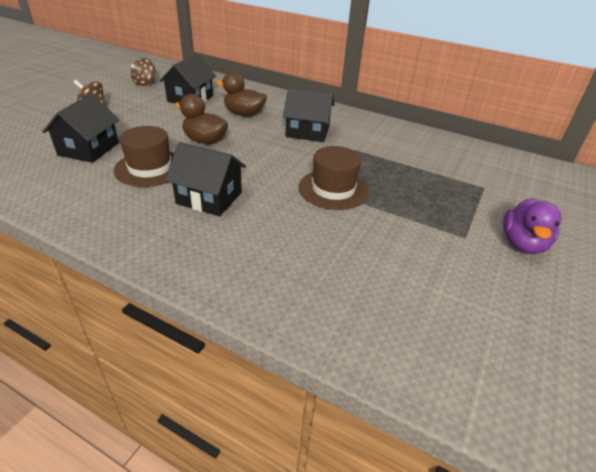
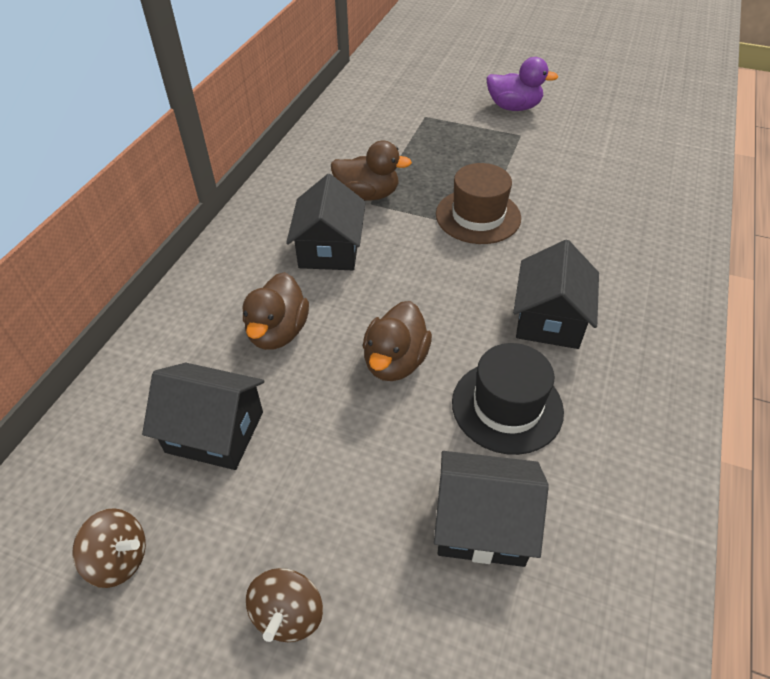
camera: 95 degrees left, 10 degrees up
brown hat [114,126,174,187] -> black hat [452,343,564,455]
none -> brown duck [331,141,412,201]

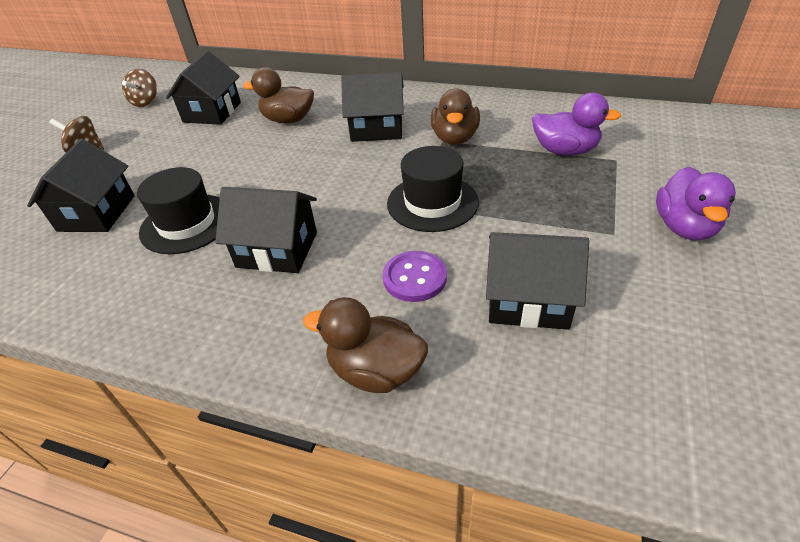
camera: 90 degrees right, 5 degrees down
brown duck [363,301,432,381] -> brown duck moved to [303,297,428,393]
brown hat [436,163,521,244] -> black hat [387,146,479,232]
none -> purple button [383,251,447,302]
none -> black house [486,232,589,330]
none -> purple duck [532,93,622,156]

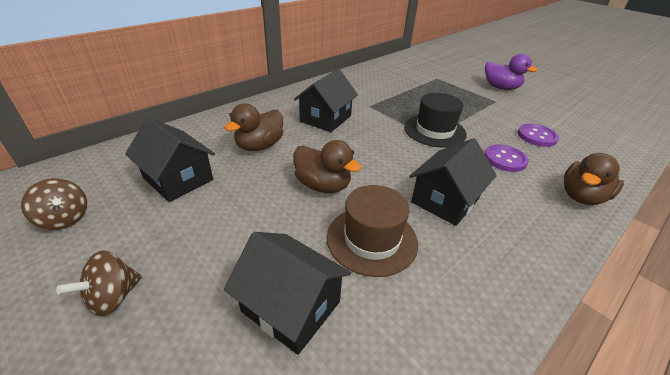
camera: 65 degrees left, 5 degrees down
black hat [137,167,220,254] -> brown hat [327,185,418,277]
brown duck [431,89,480,145] -> brown duck moved to [293,140,361,193]
black house [486,232,589,330] -> purple button [518,124,559,147]
purple duck [532,93,622,156] -> none

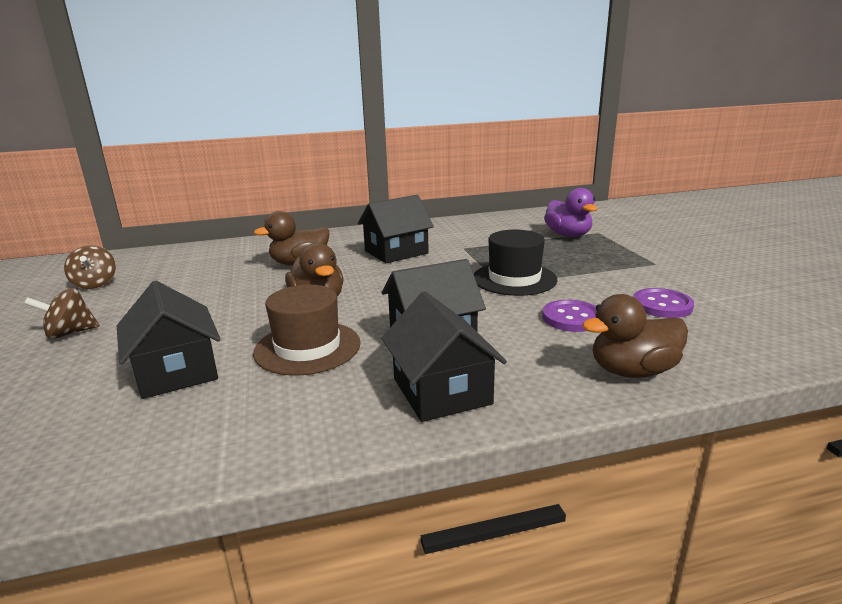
camera: 30 degrees right, 15 degrees down
black house [125,117,215,202] -> black house moved to [381,292,507,422]
purple duck [485,54,538,90] -> purple duck moved to [544,188,598,237]

